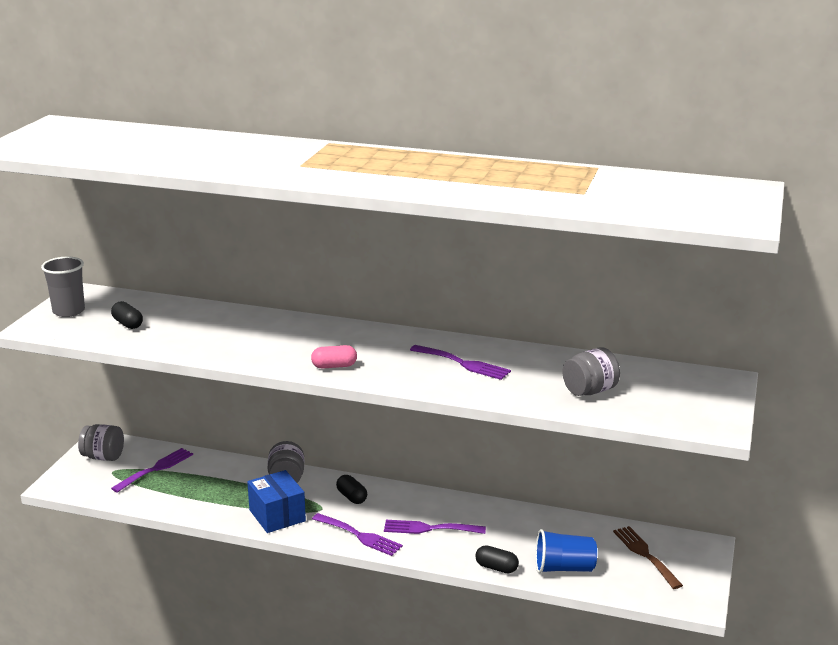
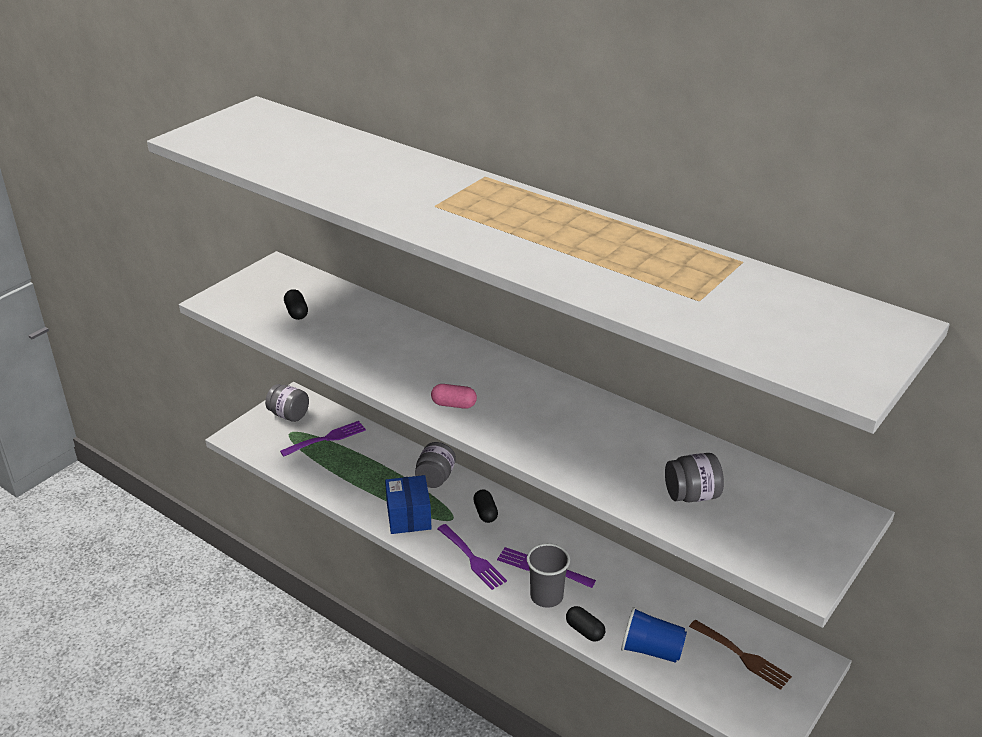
camera: 20 degrees right, 10 degrees up
grey cup [41,257,85,317] -> grey cup moved to [527,543,570,608]
purple fork [410,345,511,380] -> none
brown fork [613,526,683,589] -> brown fork turned 135 degrees clockwise [689,620,792,690]

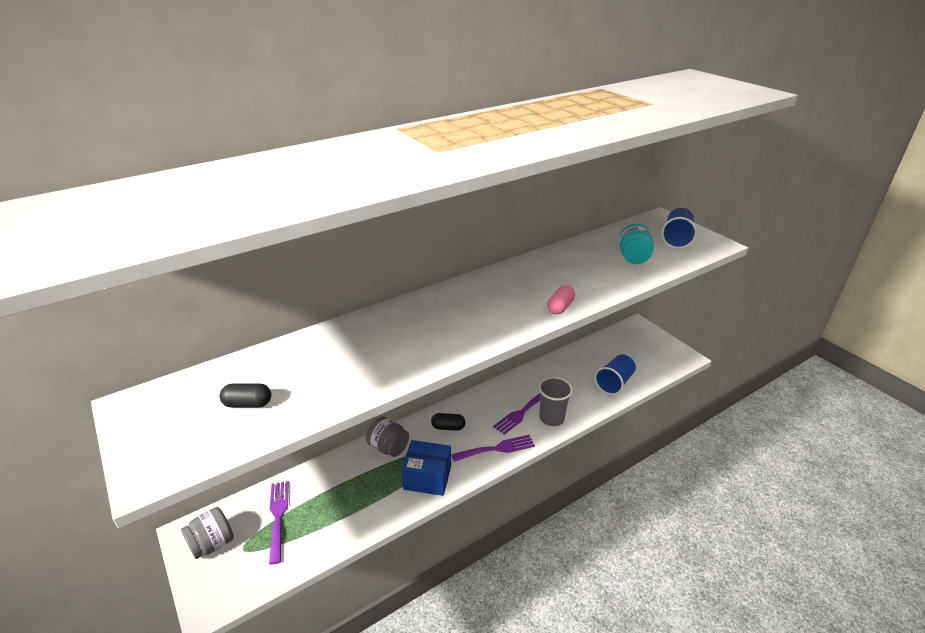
camera: 70 degrees left, 0 degrees up
pink capsule [431,384,477,409] -> pink capsule moved to [547,285,575,314]
black capsule [566,606,605,642] -> none
grey jar [665,453,724,502] -> turquoise jar [619,224,654,264]
brown fork [689,620,792,690] -> none
none -> blue cup [661,208,697,249]

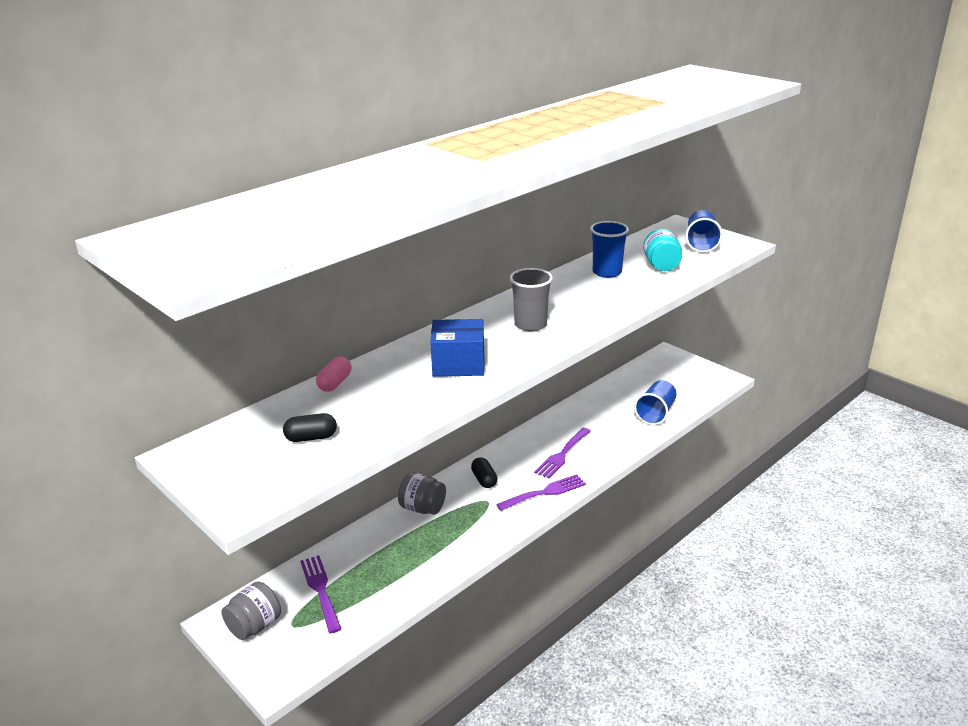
camera: 10 degrees left, 5 degrees down
blue box [401,440,451,496] -> blue box moved to [430,319,485,377]
black capsule [431,413,465,431] -> black capsule turned 75 degrees clockwise [471,457,497,488]
grey cup [539,377,573,426] -> grey cup moved to [510,268,553,331]
pink capsule [547,285,575,314] -> pink capsule moved to [316,356,351,392]
none -> blue cup [590,221,629,278]

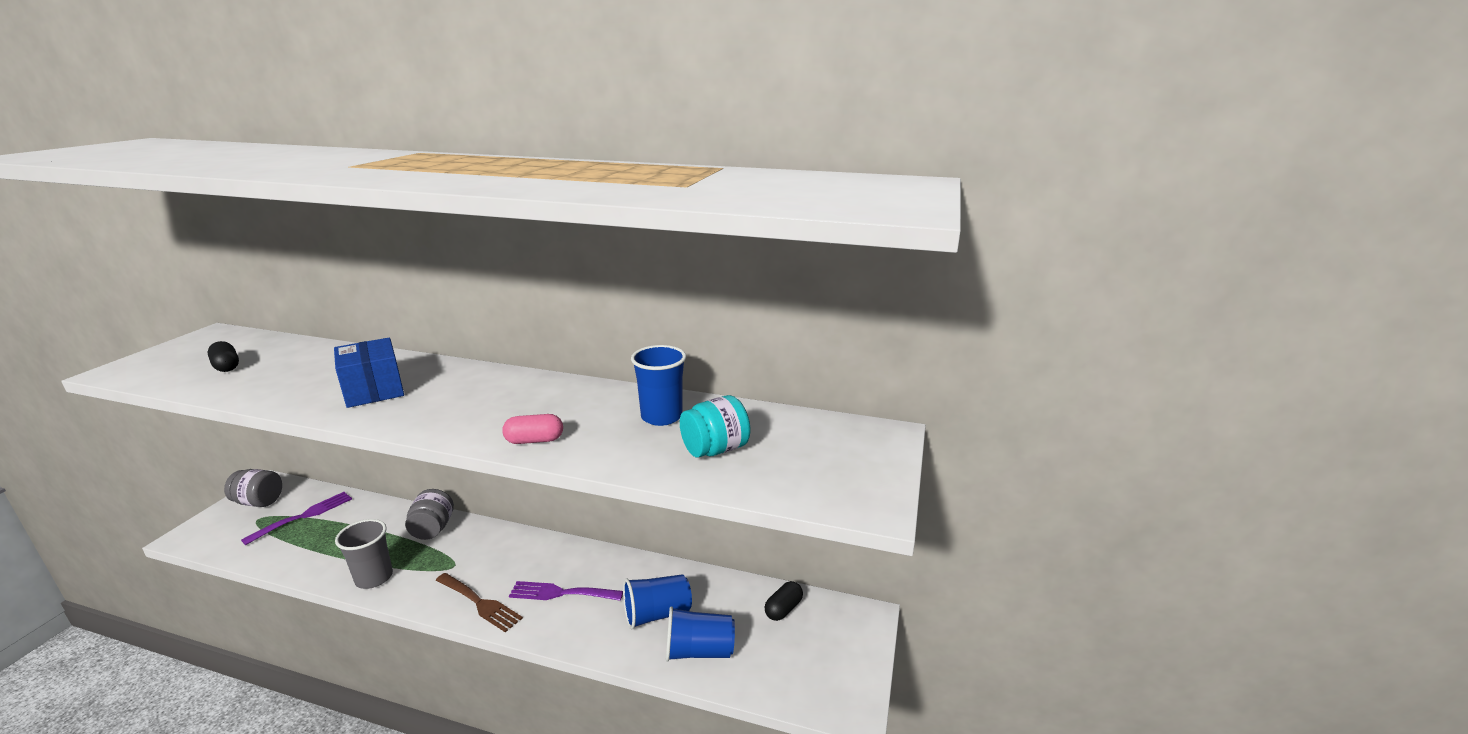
camera: 60 degrees right, 5 degrees down
pink capsule [316,356,351,392] -> pink capsule moved to [502,414,563,444]
black capsule [471,457,497,488] -> black capsule moved to [764,581,803,621]
purple fork [496,474,586,511] -> brown fork [435,573,523,632]
grey cup [510,268,553,331] -> grey cup moved to [335,519,393,589]
blue cup [685,210,723,253] -> blue cup moved to [623,575,692,629]

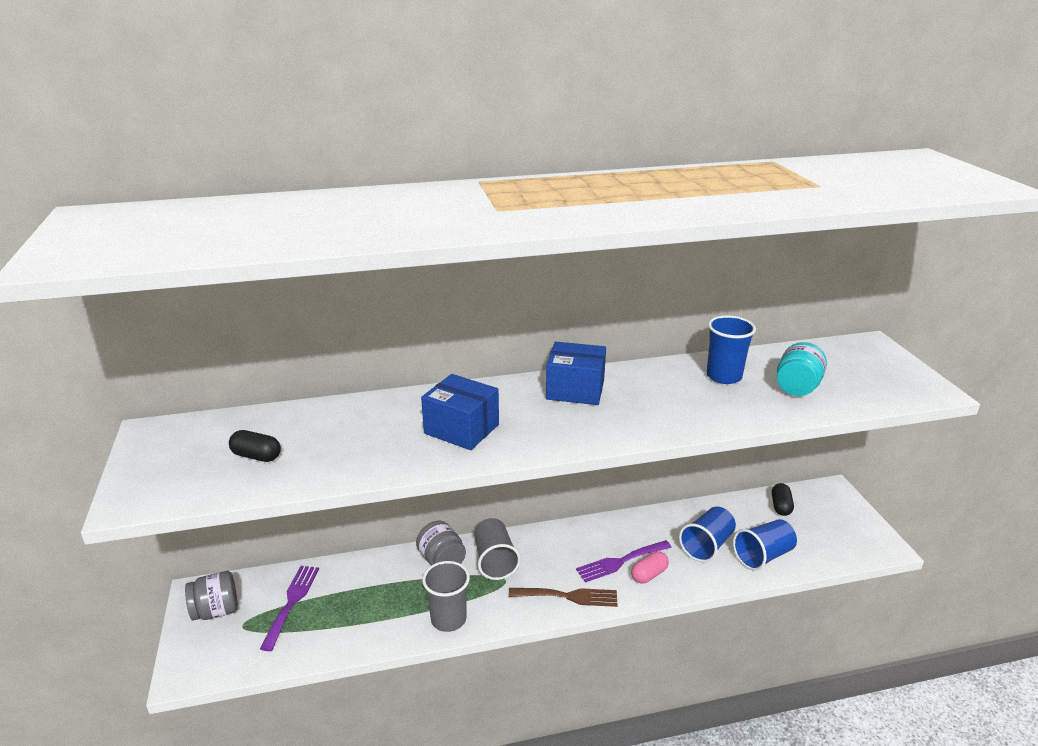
camera: 30 degrees left, 5 degrees up
pink capsule [502,414,563,444] -> pink capsule moved to [631,551,669,584]
none -> grey cup [474,518,521,580]
none -> blue box [546,341,606,405]

